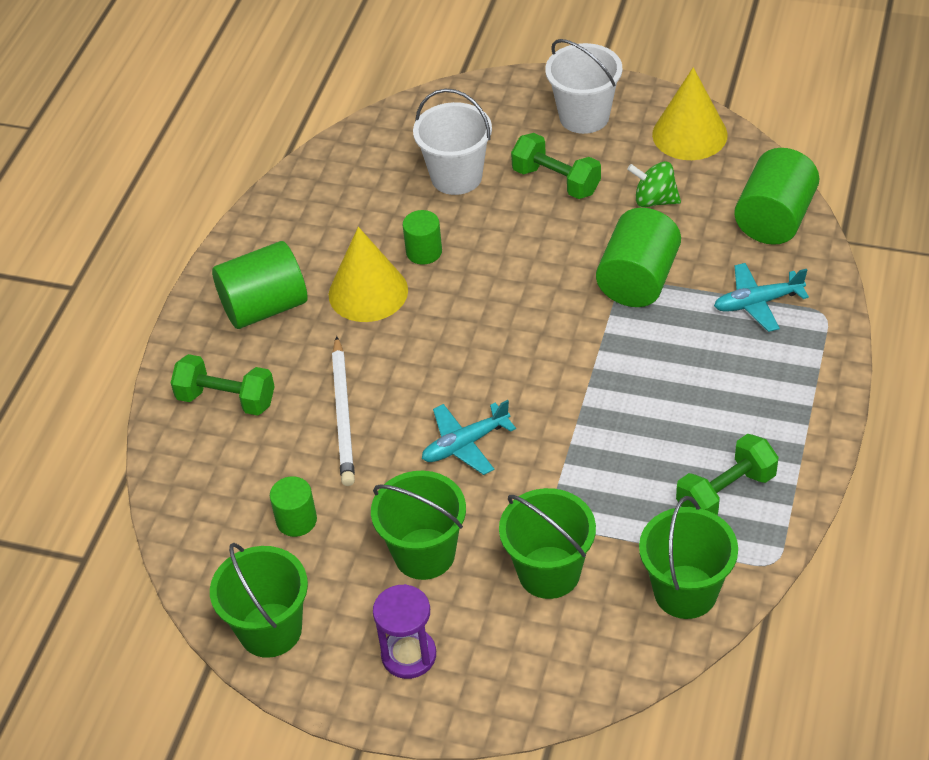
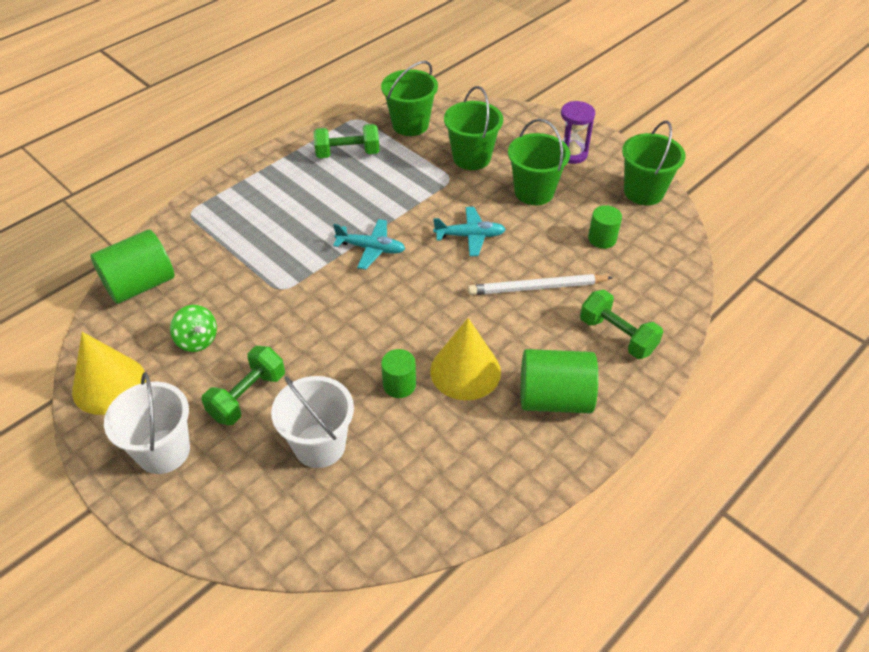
camera: 155 degrees left, 0 degrees up
white pencil [332,336,355,486] -> white pencil turned 120 degrees counterclockwise [468,274,613,295]
green dumbbell [511,133,601,199] -> green dumbbell turned 60 degrees clockwise [202,346,285,425]
green cylinder [596,208,681,307] -> none
turquoise plane [714,263,809,332] -> turquoise plane moved to [333,219,405,270]

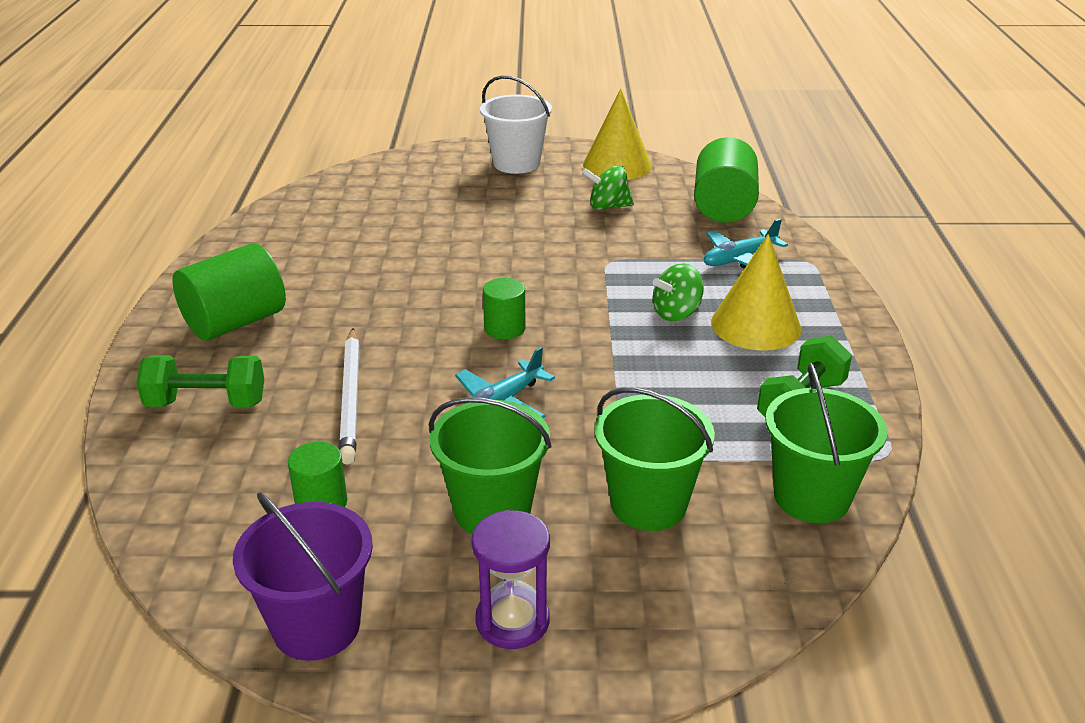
camera: 135 degrees right, 15 degrees down
green dumbbell [202,346,285,425] -> none
white bucket [271,376,354,468] -> none
turquoise plane [333,219,405,270] -> turquoise plane moved to [704,219,788,269]
green cylinder [381,349,416,398] -> green cylinder moved to [483,278,526,339]
yellow cone [430,318,501,400] -> yellow cone moved to [711,234,801,351]
white pencil [468,274,613,295] -> white pencil turned 135 degrees clockwise [339,328,360,464]
green bucket [622,121,686,205] -> purple bucket [233,492,373,661]
none -> green spinning top [653,263,704,321]

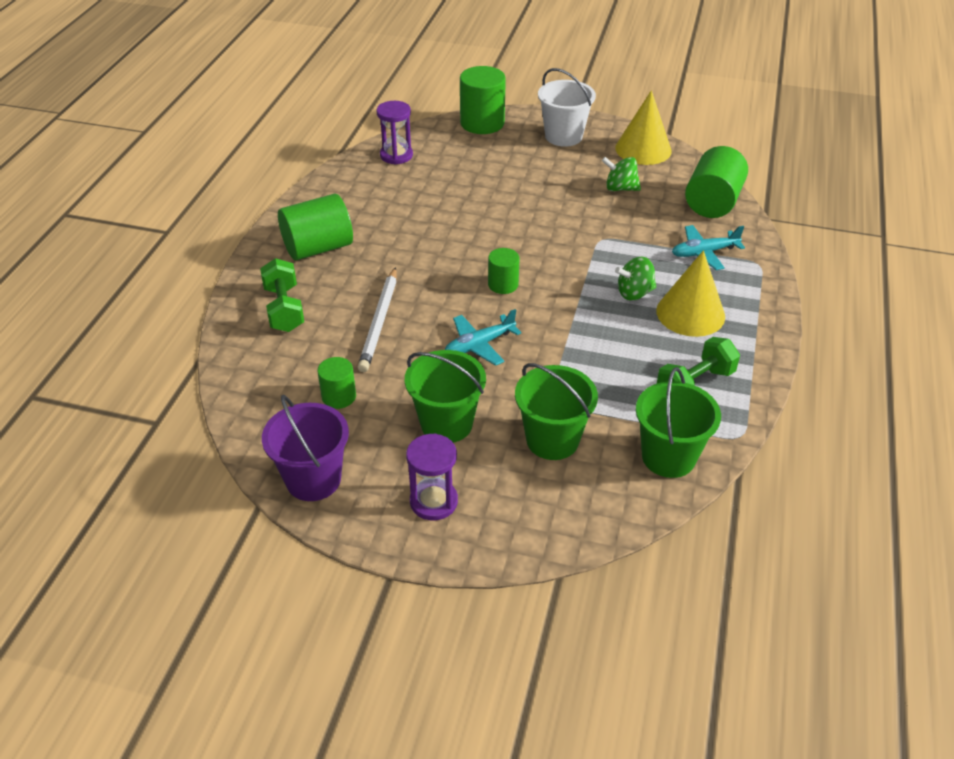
camera: 15 degrees right, 10 degrees up
green dumbbell [136,355,264,407] -> green dumbbell turned 60 degrees clockwise [260,258,304,332]
none -> purple hourglass [376,101,413,165]
none -> green cylinder [460,66,506,134]

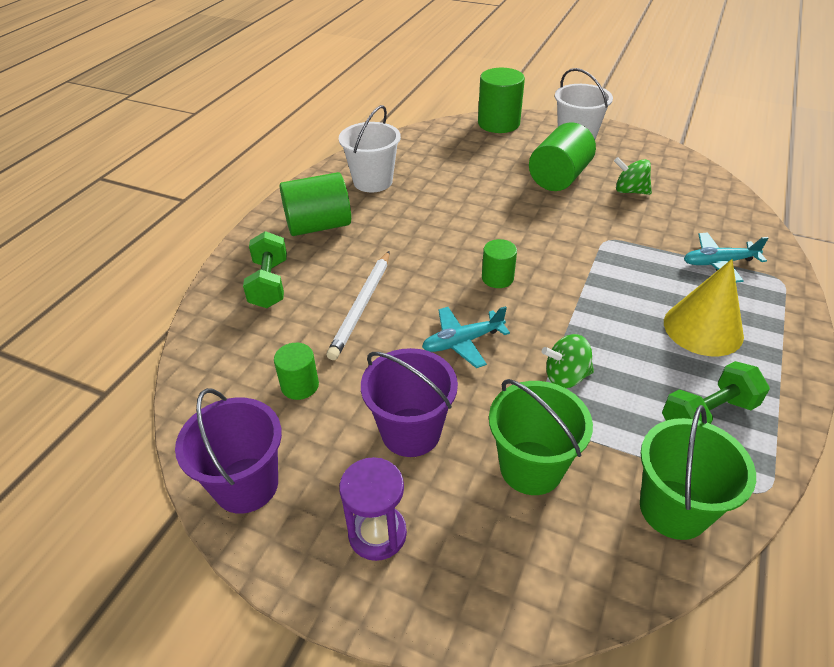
camera: 10 degrees right, 0 degrees up
purple hourglass [376,101,413,165] -> none
green bucket [405,350,486,443] -> purple bucket [361,348,458,457]
yellow cone [615,90,672,165] -> none
green spinning top [615,256,656,300] -> green spinning top moved to [542,334,594,388]
green cylinder [685,146,748,218] -> green cylinder moved to [529,123,596,191]
none -> white bucket [339,105,401,192]

